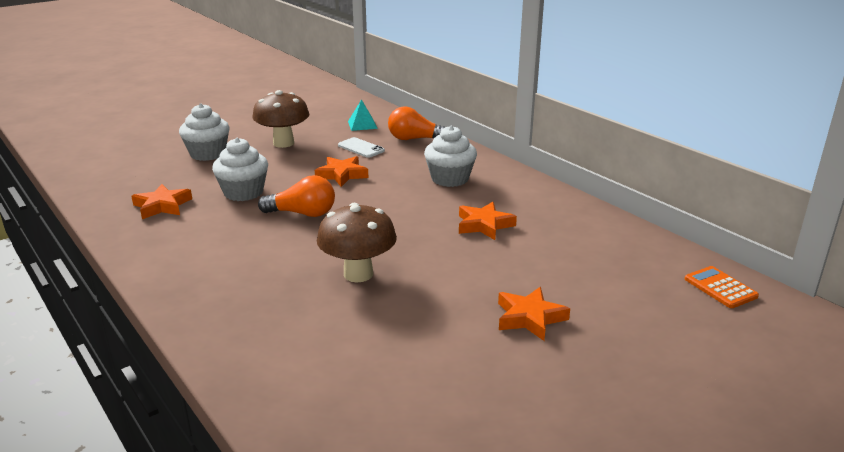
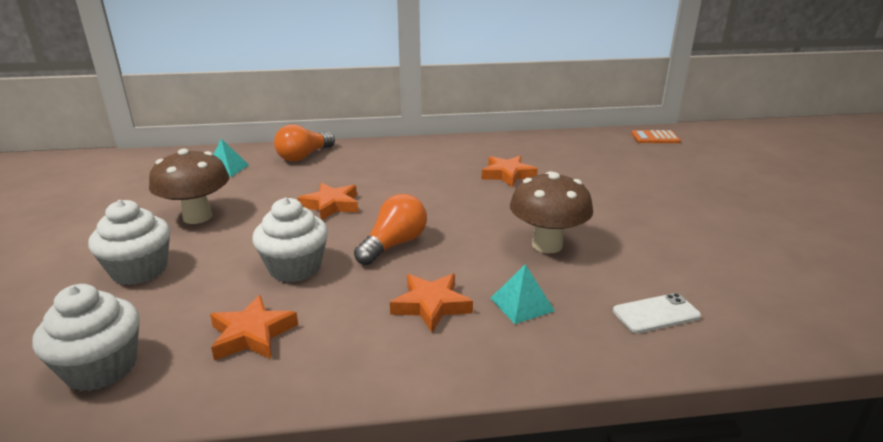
camera: 60 degrees left, 0 degrees up
white phone [338,137,385,158] -> white phone moved to [613,293,701,333]
white cupcake [424,125,477,187] -> white cupcake moved to [32,284,140,391]
orange star [498,287,570,341] -> orange star moved to [390,273,473,333]
none -> turquoise pyramid [491,264,555,324]

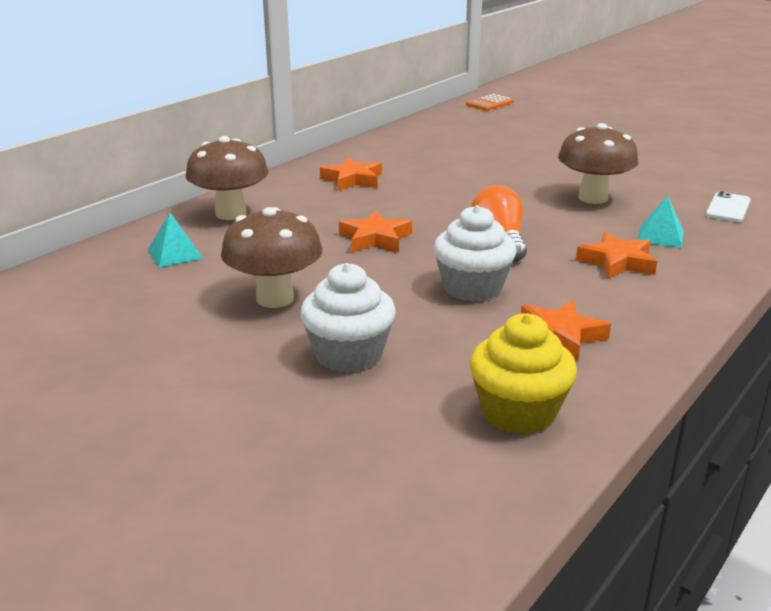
camera: 45 degrees left, 0 degrees up
white cupcake [32,284,140,391] -> yellow cupcake [470,313,577,434]
orange light bulb [274,124,335,162] -> brown mushroom [186,136,269,220]
orange star [482,156,538,187] -> orange star moved to [320,157,382,191]

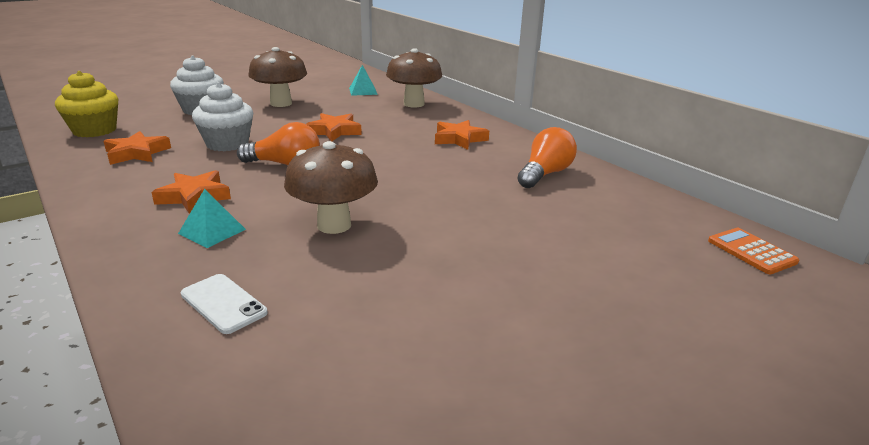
camera: 105 degrees right, 0 degrees up
none -> orange light bulb [518,127,577,188]

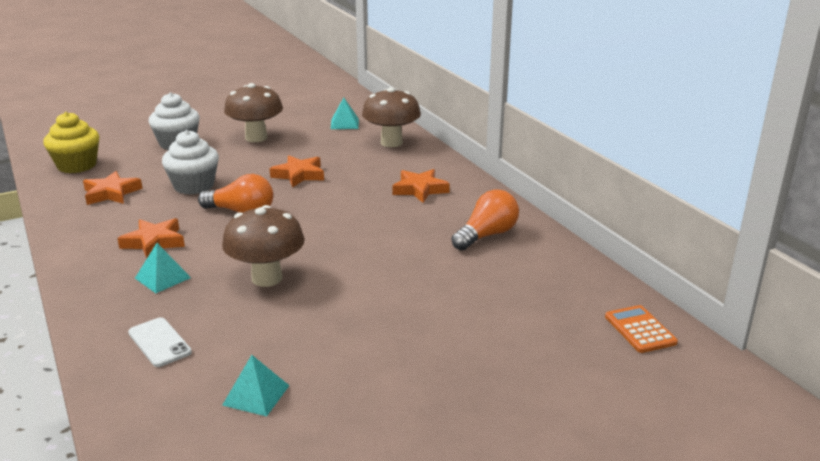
camera: 10 degrees right, 0 degrees up
none -> turquoise pyramid [222,355,290,416]

